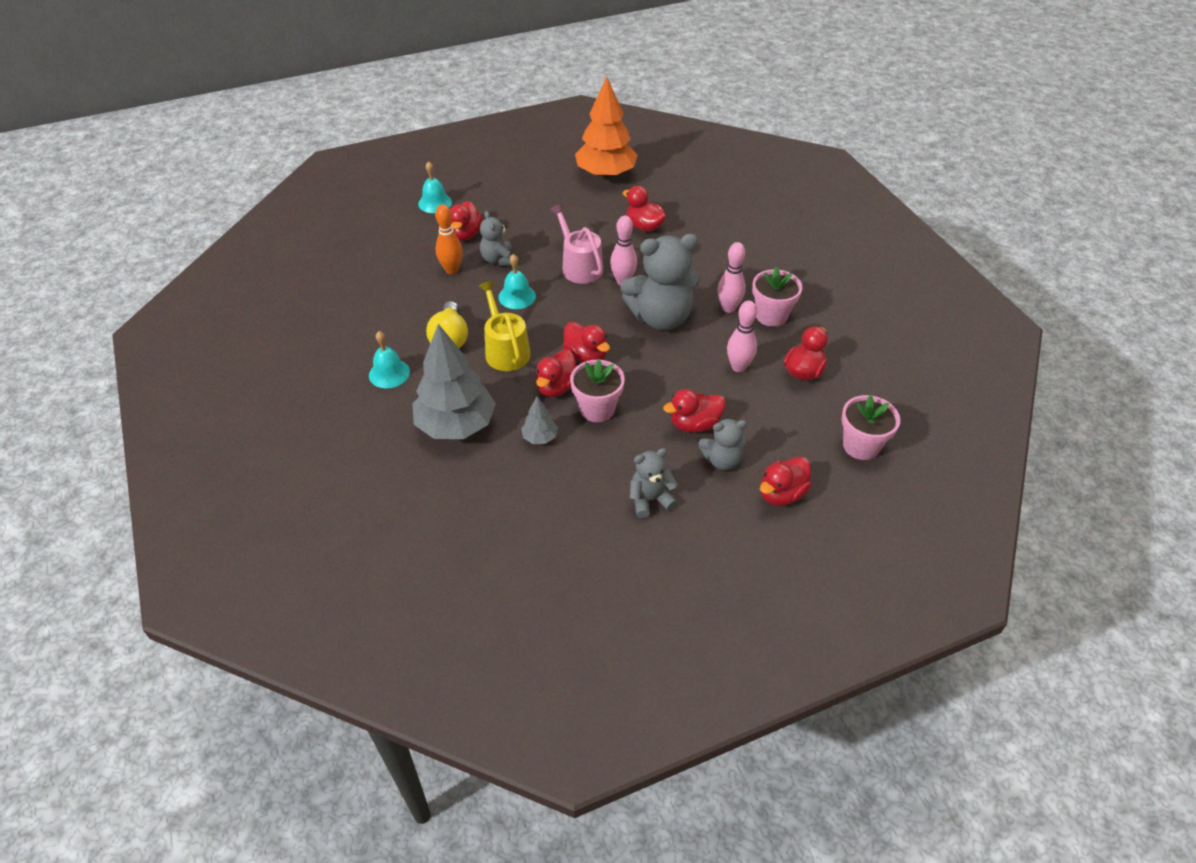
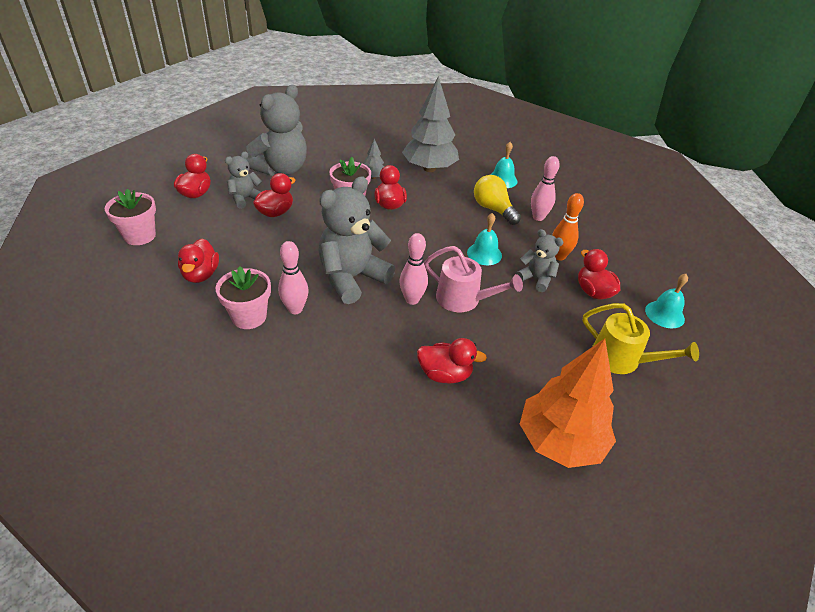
camera: 145 degrees right, 5 degrees down
yellow watering can [478,281,531,371] -> yellow watering can moved to [583,303,699,374]
red duck [563,322,610,363] -> none
grey teddy bear [630,448,678,518] -> grey teddy bear [246,85,307,176], size x1.90
pink bowling pin [727,301,757,372] -> pink bowling pin moved to [531,156,560,221]

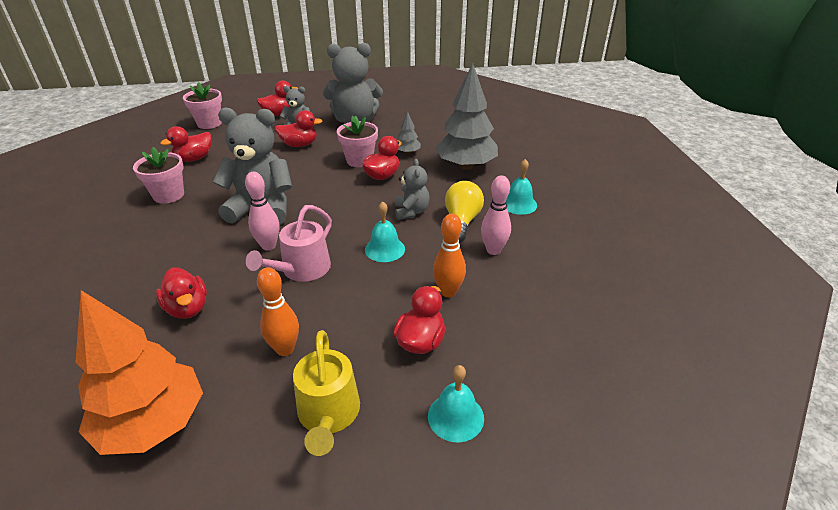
camera: 50 degrees right, 5 degrees down
pink bowling pin [278,241,308,314] -> none
pink watering can [424,246,523,312] -> pink watering can turned 45 degrees clockwise [246,205,332,282]
grey teddy bear [516,229,563,292] -> grey teddy bear moved to [395,159,430,220]
none -> orange bowling pin [257,267,299,356]

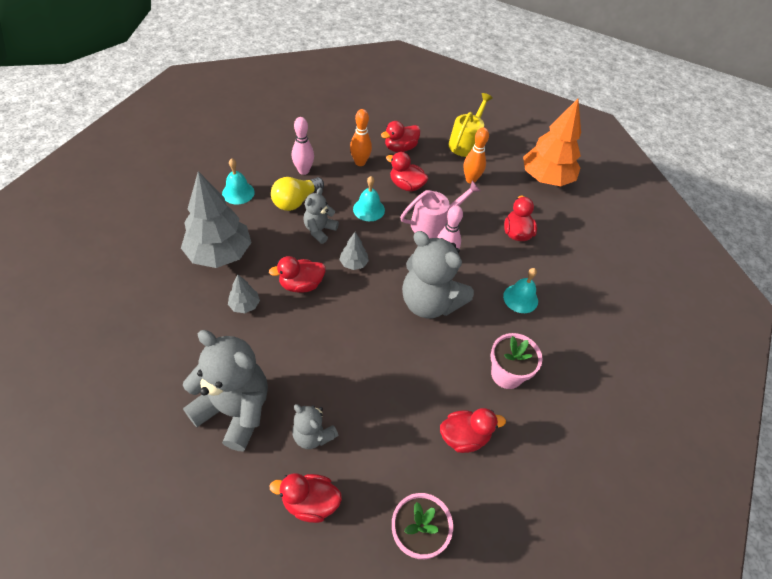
camera: 150 degrees left, 15 degrees up
red duck [275,110,322,147] -> red duck moved to [386,152,428,192]
pink flower pot [337,116,378,167] -> none
turquoise bell [428,365,484,442] -> turquoise bell moved to [503,268,538,313]
none -> grey tree [339,232,369,270]

